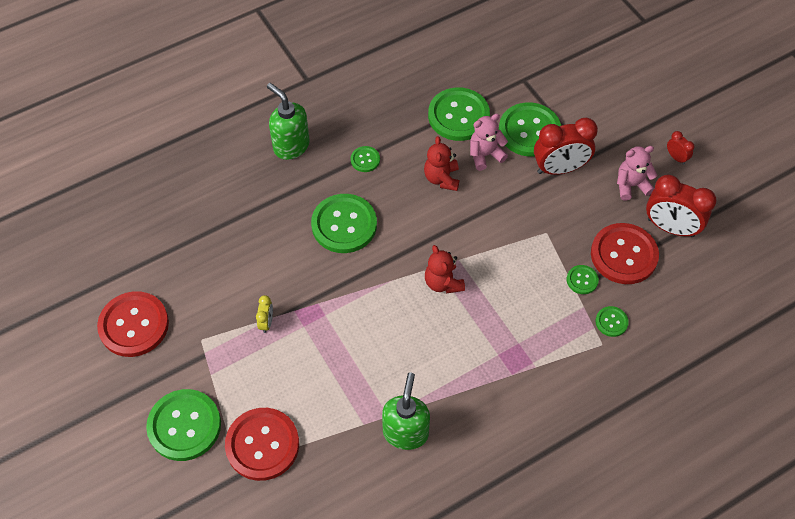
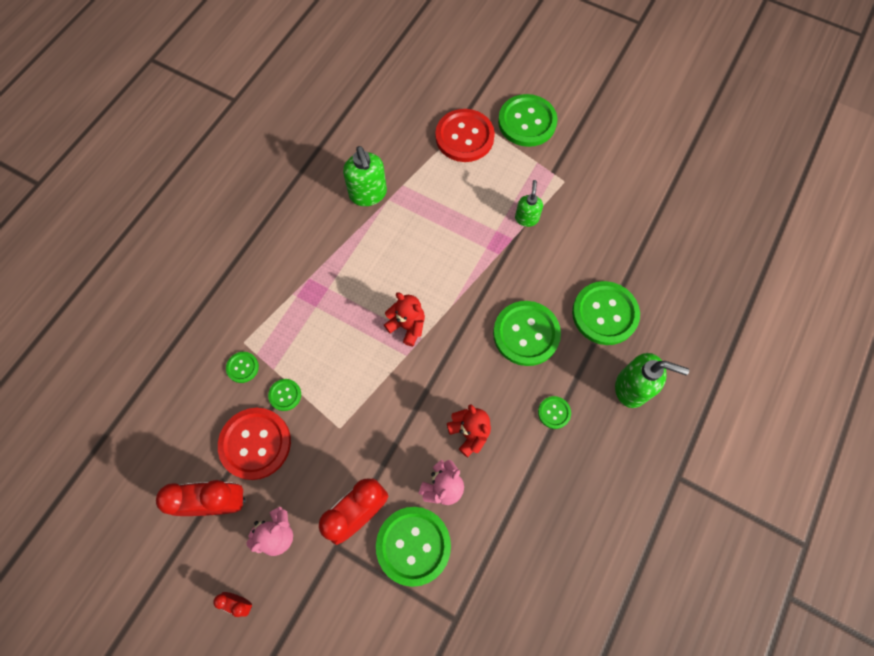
camera: 150 degrees right, 10 degrees up
red button [97,291,169,357] -> none
yellow clock [256,295,273,333] -> green soap dispenser [515,180,543,227]
green button [428,88,490,141] -> green button moved to [572,281,640,345]

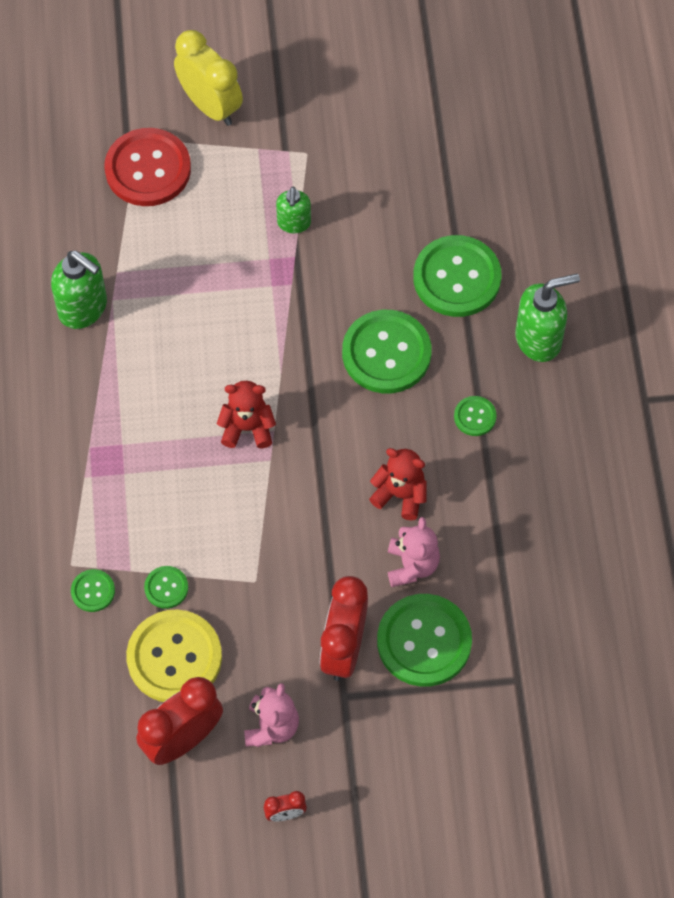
camera: 35 degrees left, 5 degrees down
red button [218,408,291,480] -> yellow button [126,609,222,702]
green button [498,94,558,147] -> yellow clock [174,30,243,126]
green soap dispenser [515,180,543,227] -> green soap dispenser turned 150 degrees counterclockwise [276,187,311,233]

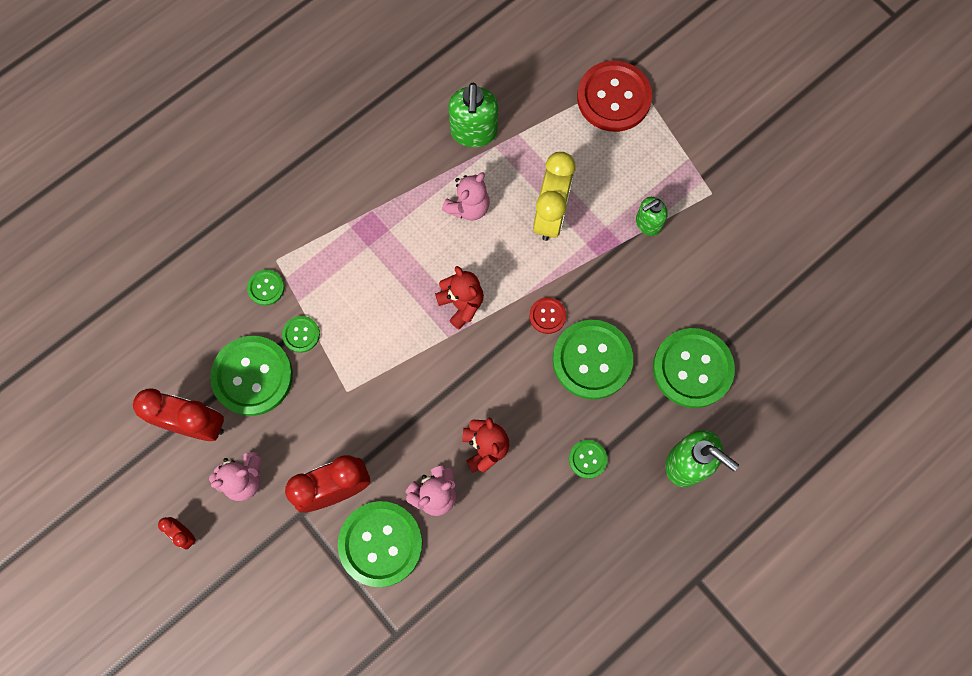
camera: 55 degrees right, 10 degrees up
yellow button [126,609,222,702] -> green button [210,336,293,416]
yellow clock [174,30,243,126] -> yellow clock moved to [533,152,576,241]
none -> pink teddy bear [442,172,490,221]
none -> red button [529,297,566,334]

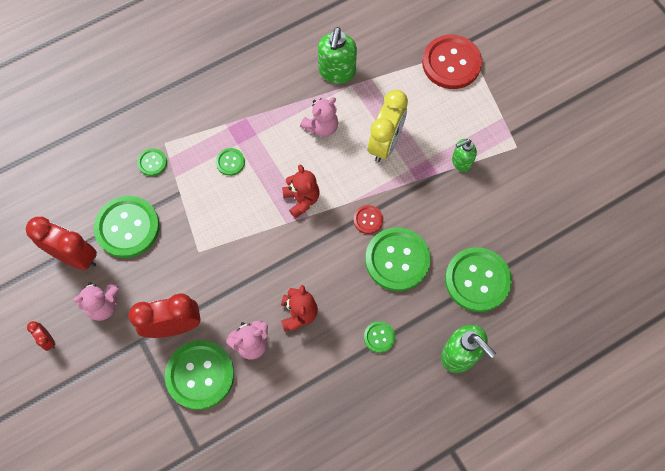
camera: 10 degrees right, 5 degrees down
green button [282,316,320,353] -> green button moved to [216,148,245,176]

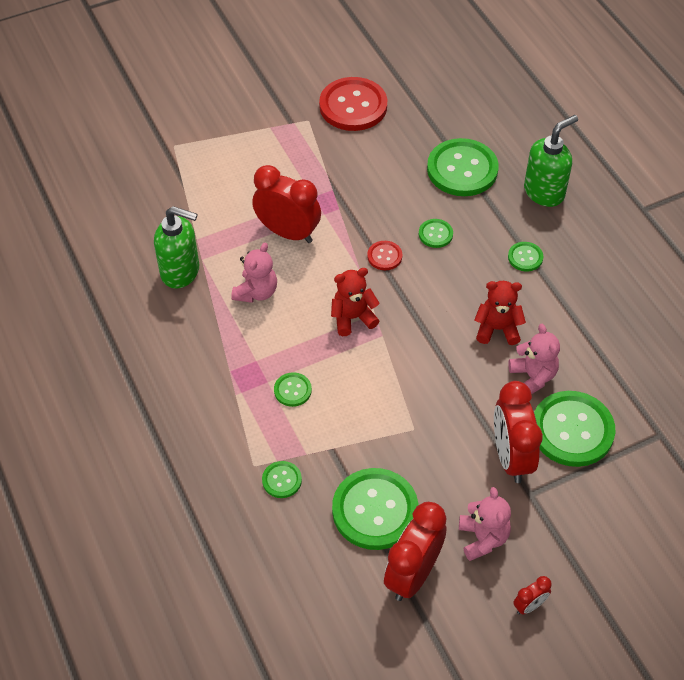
camera: 85 degrees left, 15 degrees down
pink teddy bear [300,97,338,137] -> pink teddy bear turned 60 degrees clockwise [231,243,277,303]
green button [365,227,431,291] -> green button [419,219,453,248], size x0.47
yellow clock [368,90,408,162] -> red clock [252,165,321,243]
red button [422,35,482,89] -> red button moved to [319,77,387,131]
green soap dispenser [452,139,477,172] -> none

